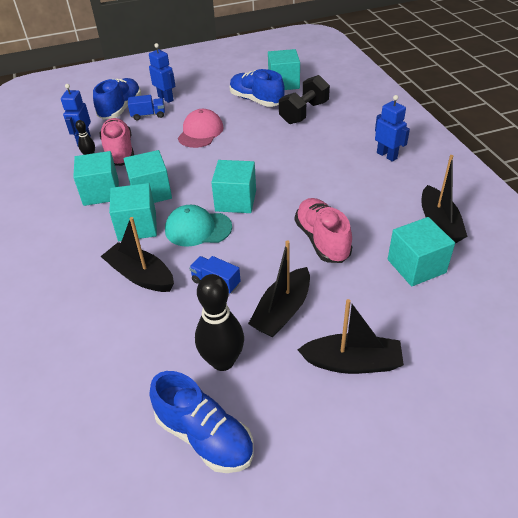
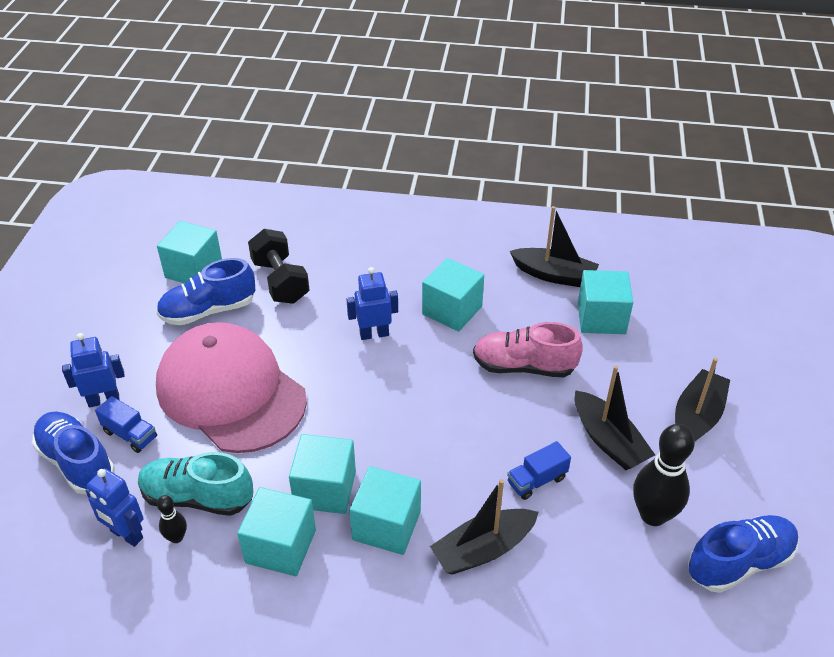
camera: 65 degrees left, 0 degrees up
pink shoe [99,118,134,166] -> turquoise shoe [138,452,253,516]
blue truck [128,95,165,120] -> blue truck turned 105 degrees clockwise [95,396,157,453]
turquoise cap [165,205,232,247] -> none
pink cap [178,109,224,148] -> pink cap [156,322,307,453], size x1.97
turquoise cube [211,160,256,213] -> turquoise cube moved to [422,258,484,332]
blue robot [375,95,410,162] -> blue robot moved to [346,267,398,340]

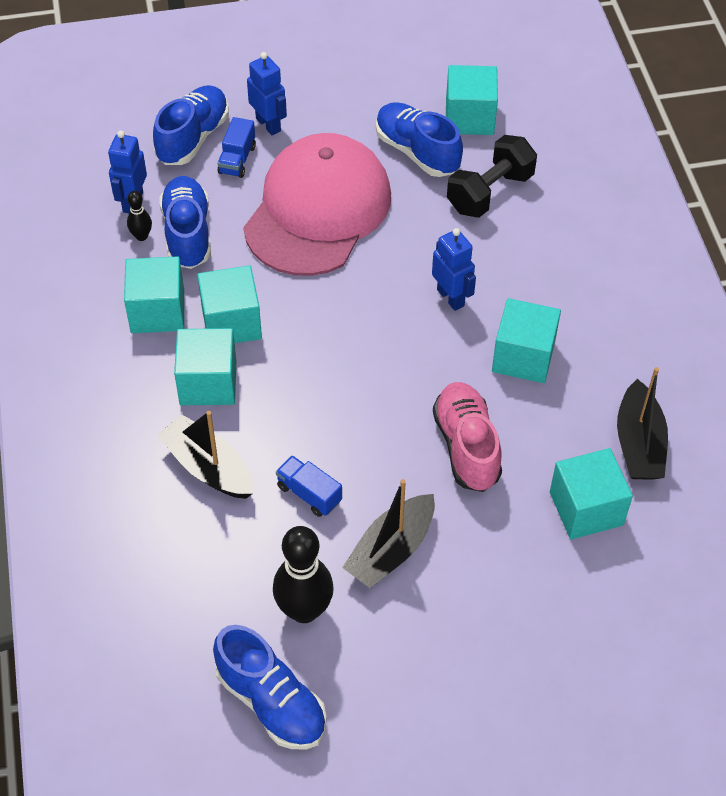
camera: 70 degrees right, 10 degrees up
turquoise shoe [138,452,253,516] -> blue shoe [159,176,211,269]
black boat [675,358,730,441] -> none

